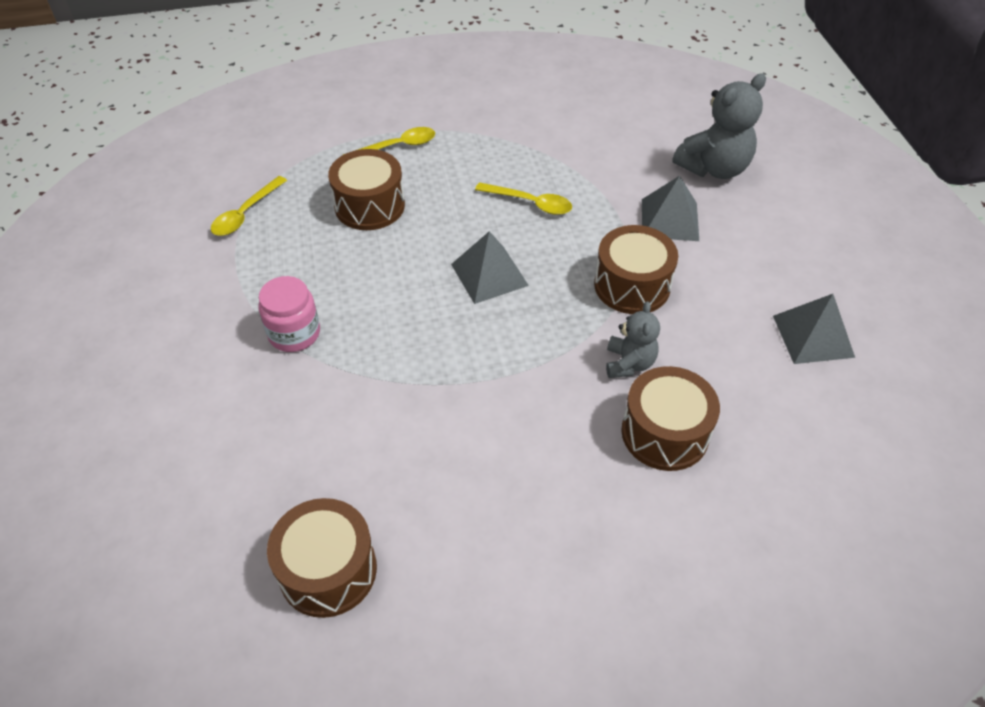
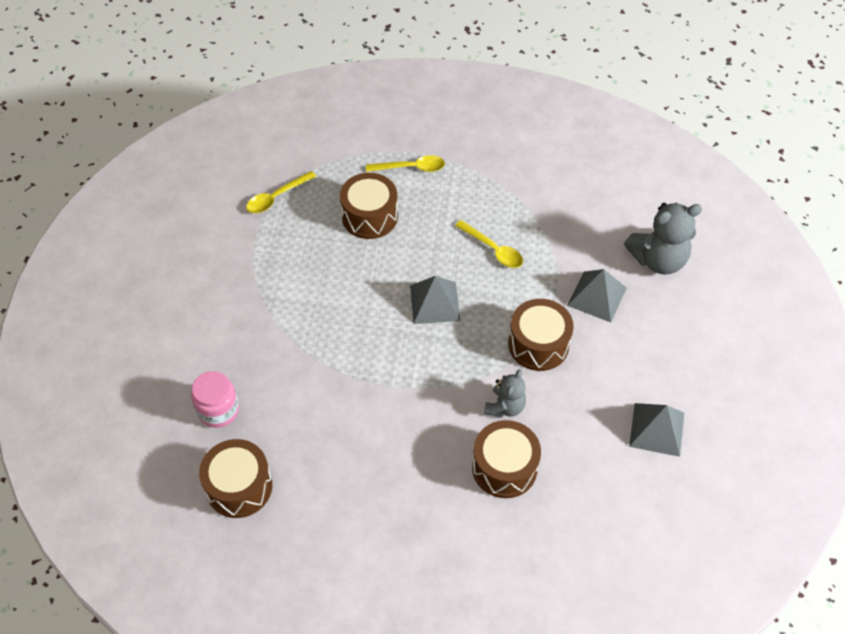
camera: 20 degrees right, 5 degrees up
pink jar [259,276,320,352] -> pink jar moved to [191,371,239,428]

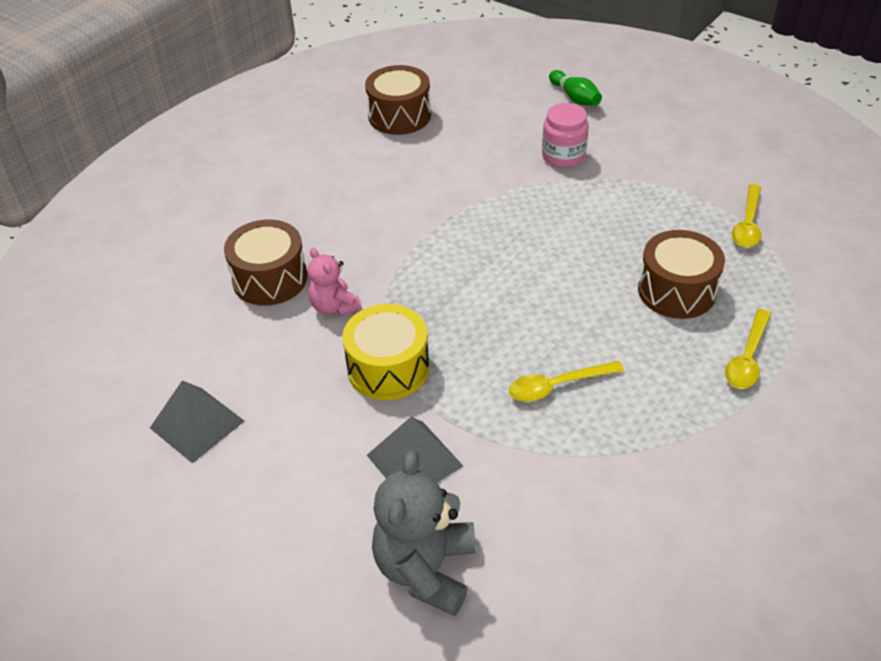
camera: 120 degrees right, 10 degrees down
pink jar [191,371,239,428] -> pink jar moved to [542,103,589,168]
yellow spoon [246,171,316,213] -> yellow spoon turned 150 degrees counterclockwise [732,184,761,248]
grey pyramid [410,276,460,324] -> none
grey teddy bear [484,369,526,417] -> pink teddy bear [308,248,362,315]
brown drum [508,299,574,371] -> yellow drum [342,304,429,400]
none -> green bowling pin [549,70,602,106]

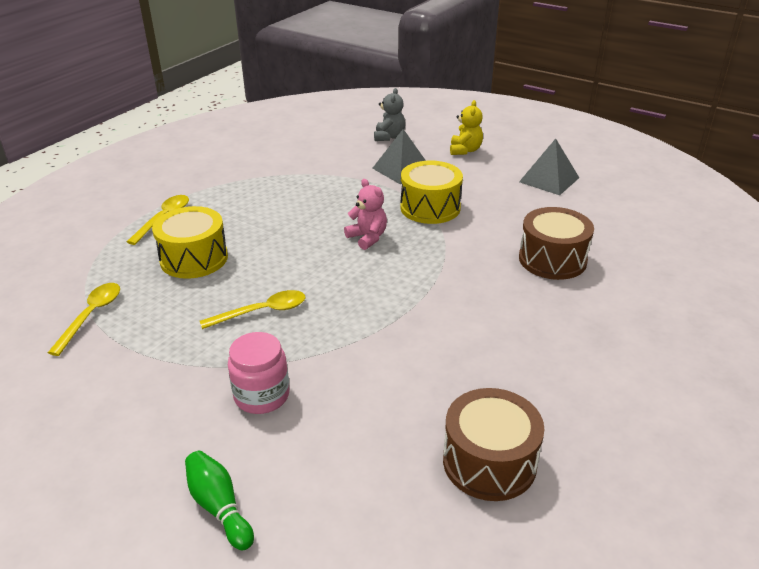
camera: 175 degrees right, 10 degrees down
pink teddy bear [308,248,362,315] -> pink teddy bear moved to [344,179,387,250]
grey teddy bear [372,450,476,616] -> grey teddy bear [374,88,405,141], size x0.60
yellow spoon [509,361,624,402] -> yellow spoon moved to [200,290,306,329]
brown drum [638,230,725,319] -> yellow drum [152,206,228,279]
none -> yellow teddy bear [450,100,483,155]

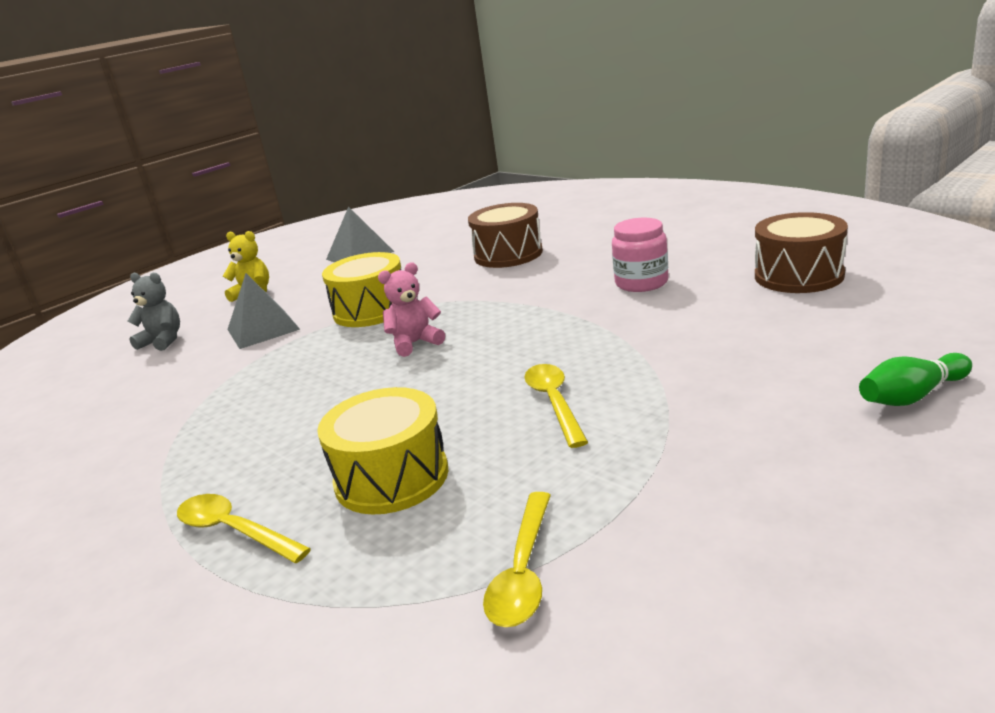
camera: 75 degrees left, 10 degrees down
yellow spoon [48,283,120,356] -> yellow spoon turned 105 degrees counterclockwise [483,492,551,627]
pink jar [228,332,289,414] -> pink jar moved to [612,218,668,292]

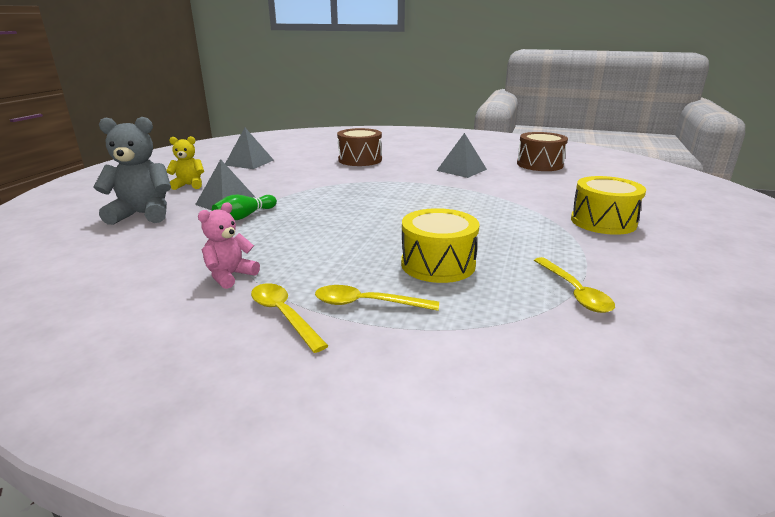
camera: 30 degrees left, 0 degrees up
grey teddy bear [127,273,180,351] -> grey teddy bear [93,117,171,225], size x1.68
yellow drum [322,252,401,327] -> yellow drum moved to [571,176,646,235]
pink teddy bear [378,263,445,357] -> pink teddy bear moved to [198,202,260,289]
yellow spoon [524,364,588,448] -> yellow spoon moved to [251,283,328,353]
pink jar [612,218,668,292] -> grey pyramid [437,133,487,178]
green bowling pin [859,353,972,406] -> green bowling pin moved to [212,195,277,220]

